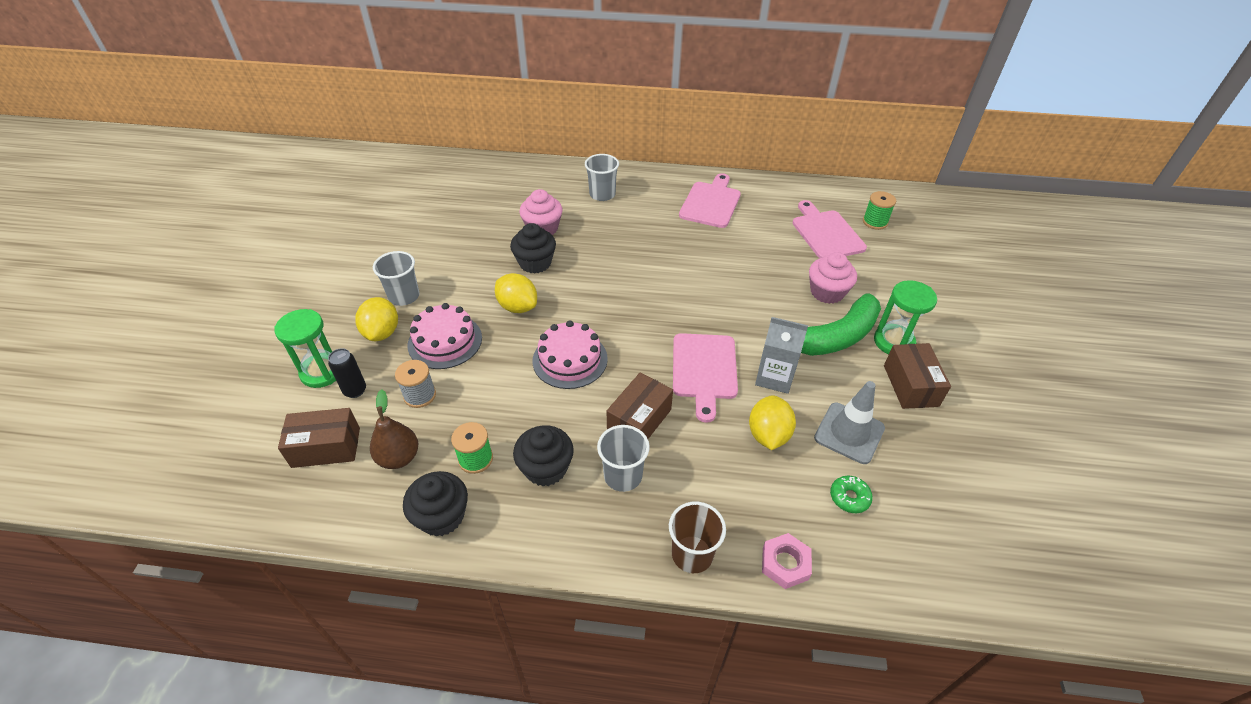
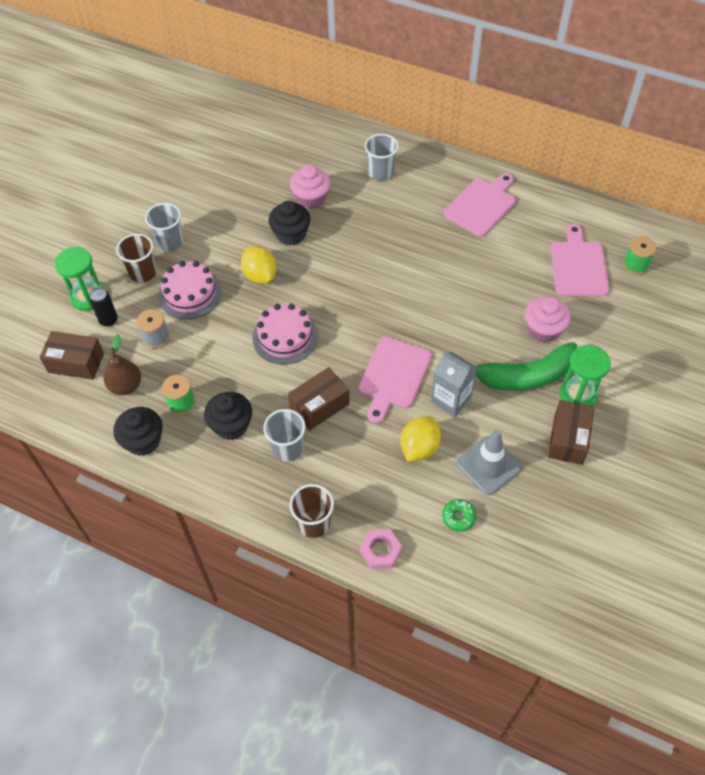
camera: 20 degrees right, 10 degrees up
yellow lemon [355,297,398,341] -> brown cup [116,234,157,283]

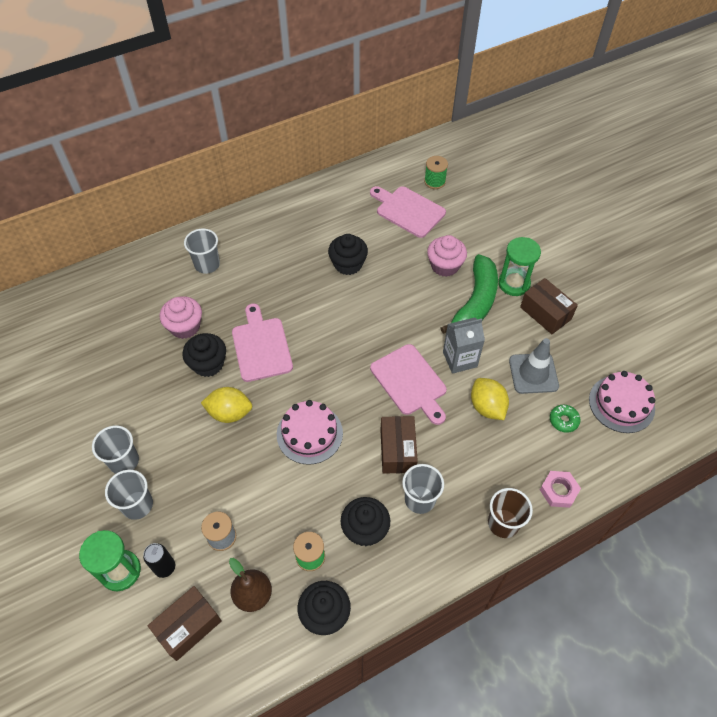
camera: 55 degrees left, 0 degrees up
brown cup [116,234,157,283] -> grey cup [105,470,153,520]
pink cake [158,261,222,319] -> pink cake moved to [589,371,655,433]
pink cutting board [443,173,516,237] -> pink cutting board moved to [232,304,293,382]
none -> black cupcake [328,234,368,275]

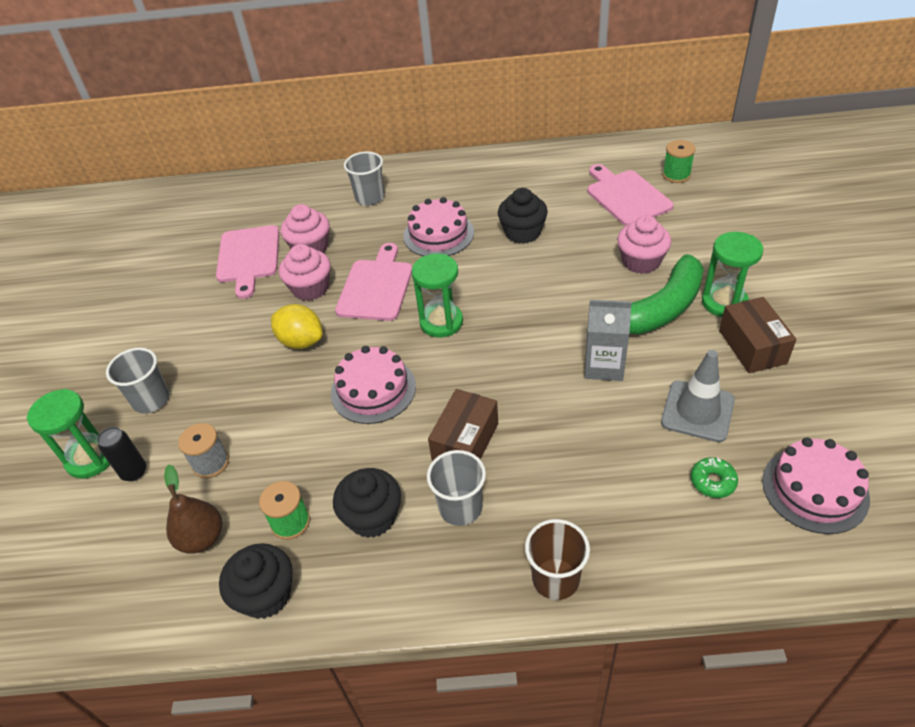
camera: 30 degrees right, 10 degrees down
grey cup [92,425,139,474] -> none
brown box [148,586,222,661] -> none
black cupcake [183,333,226,377] -> pink cupcake [279,244,331,301]
pink cutting board [370,344,447,425] -> pink cutting board moved to [216,225,279,299]
yellow lemon [471,378,509,420] -> none
pink nut [540,471,581,508] -> none
none -> pink cake [403,197,474,256]
none -> green hourglass [411,254,463,337]

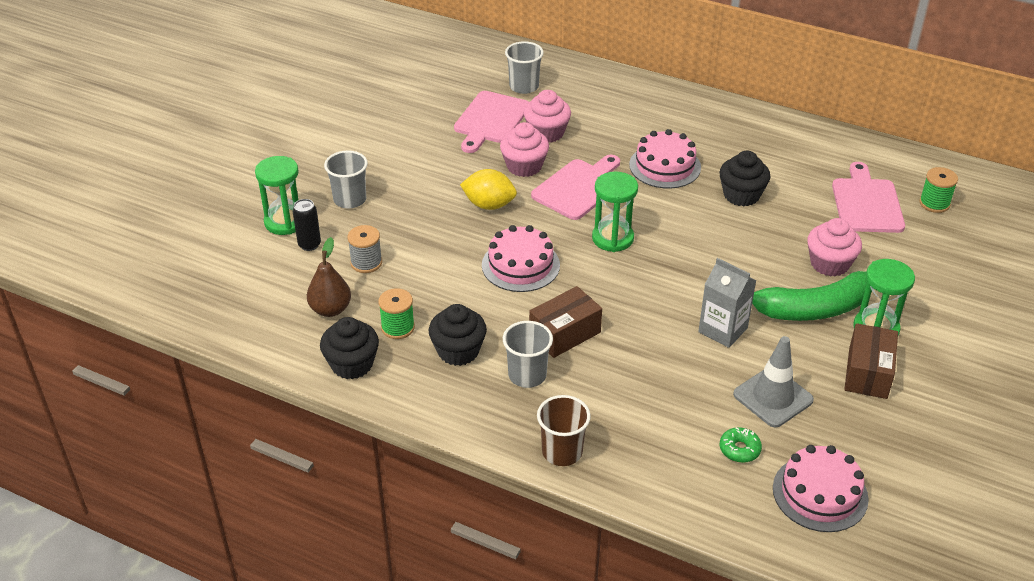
camera: 25 degrees right, 5 degrees down
yellow lemon [271,304,323,349] -> yellow lemon turned 45 degrees counterclockwise [460,169,517,210]
grey cup [344,151,385,205] -> grey cup moved to [505,41,544,94]

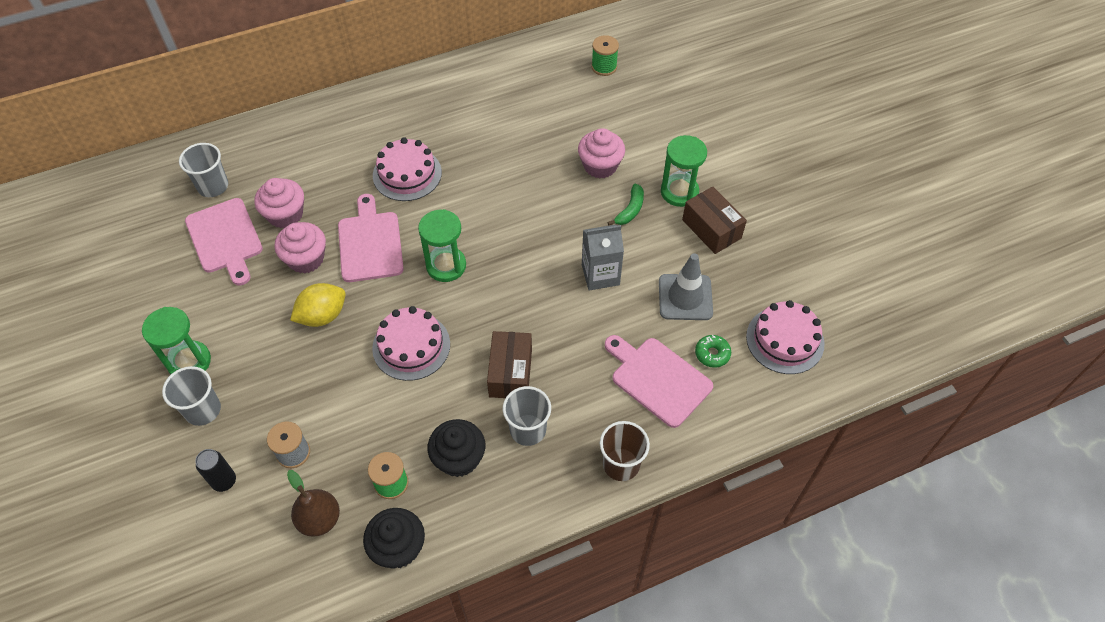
camera: 50 degrees left, 15 degrees up
green hourglass [255,156,299,235] -> green hourglass moved to [142,307,211,374]
black cupcake [720,151,770,207] -> none
green banana [752,271,867,321] -> green banana [607,183,644,225], size x0.48
pink cutting board [832,162,905,233] -> pink cutting board moved to [605,335,713,428]

